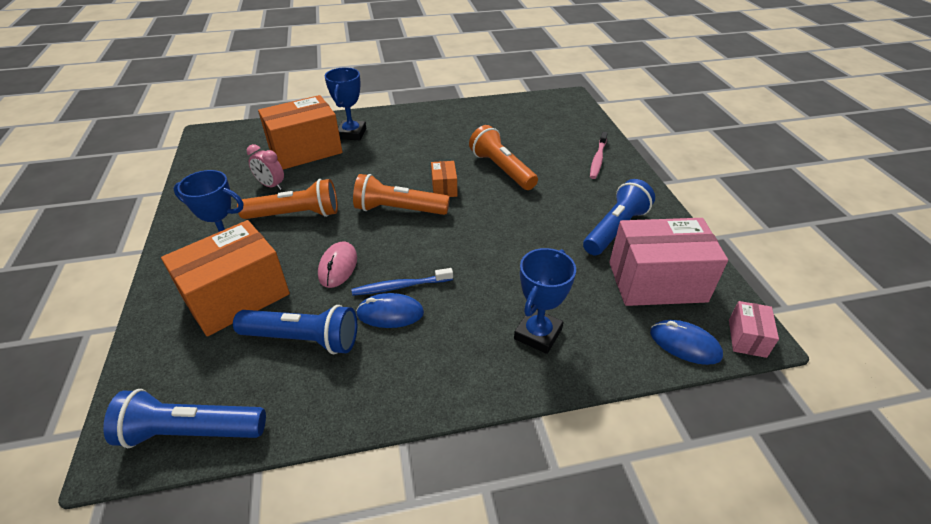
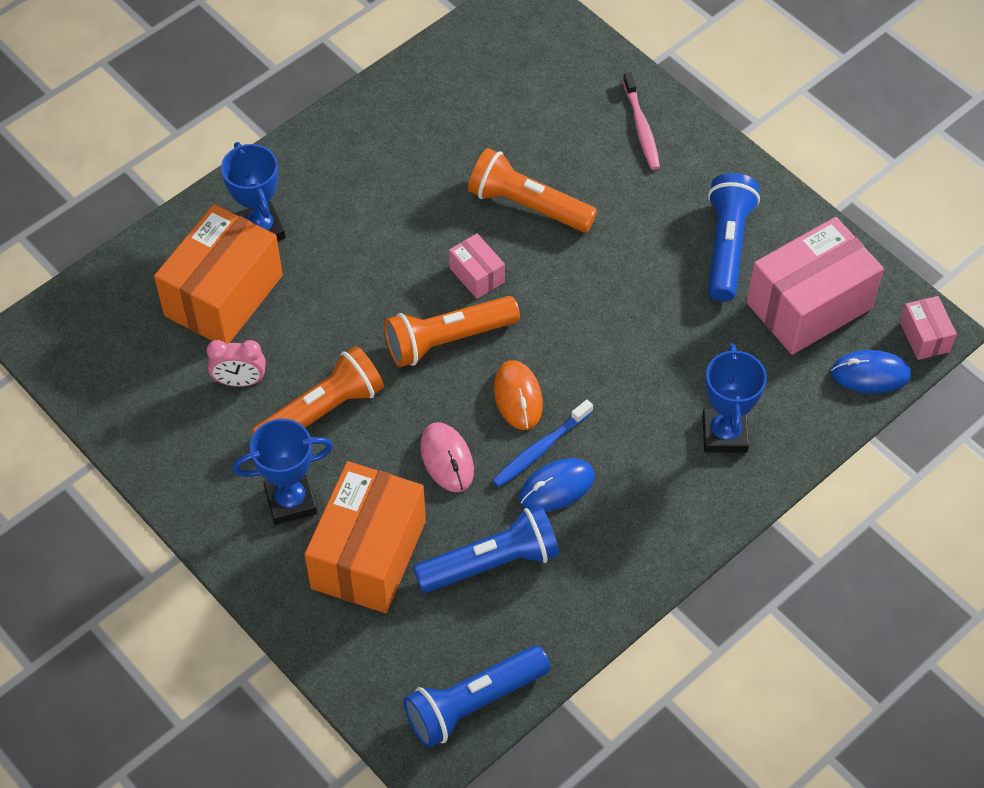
camera: 30 degrees left, 15 degrees up
orange box [431,161,457,197] -> pink box [449,233,505,299]
none -> orange mouse [494,360,543,430]

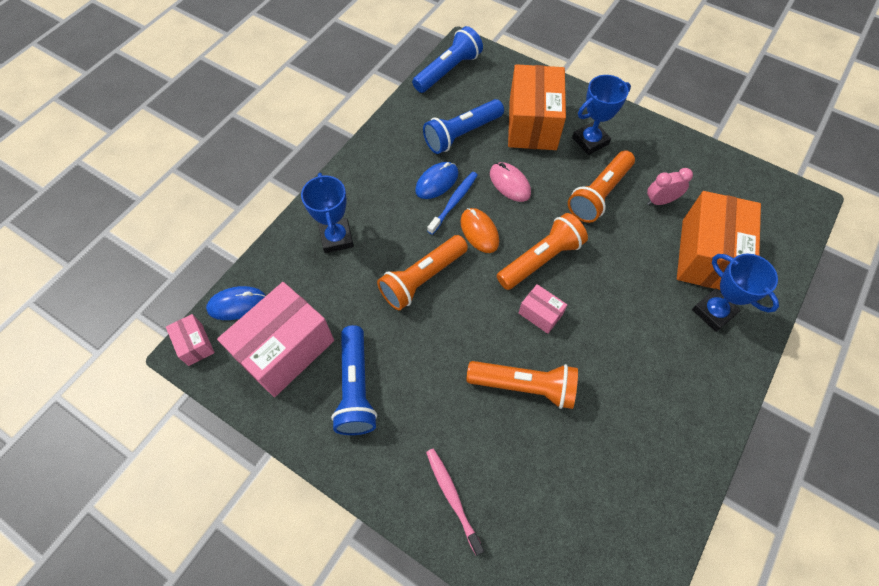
camera: 165 degrees right, 5 degrees up
none -> orange flashlight [377,235,468,310]

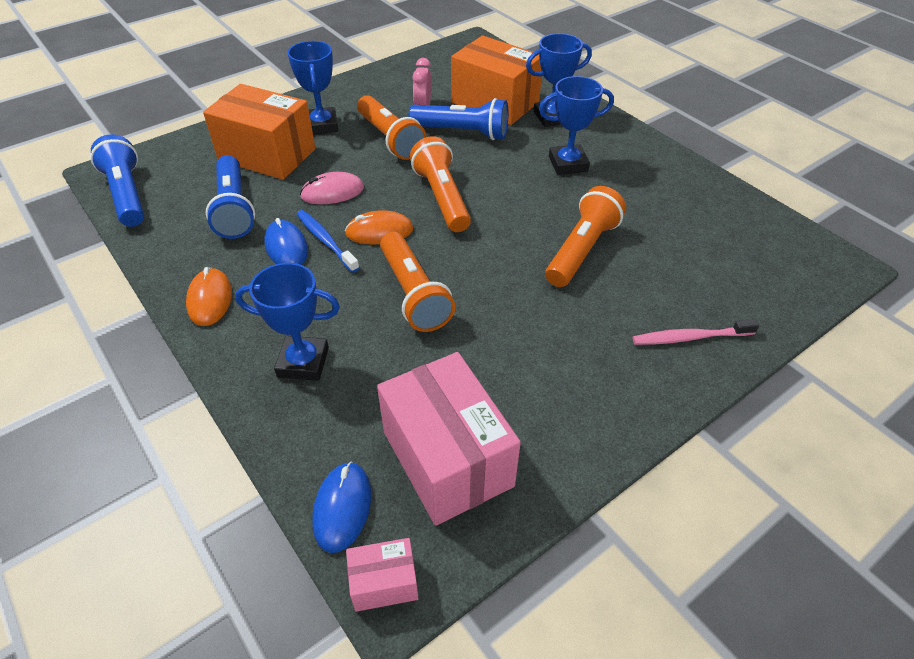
camera: 70 degrees left, 15 degrees down
blue flashlight [331,325,377,435] -> blue flashlight moved to [409,98,508,140]
pink box [519,284,567,334] -> none
none -> orange mouse [186,267,232,326]
none -> blue trophy [539,76,614,175]

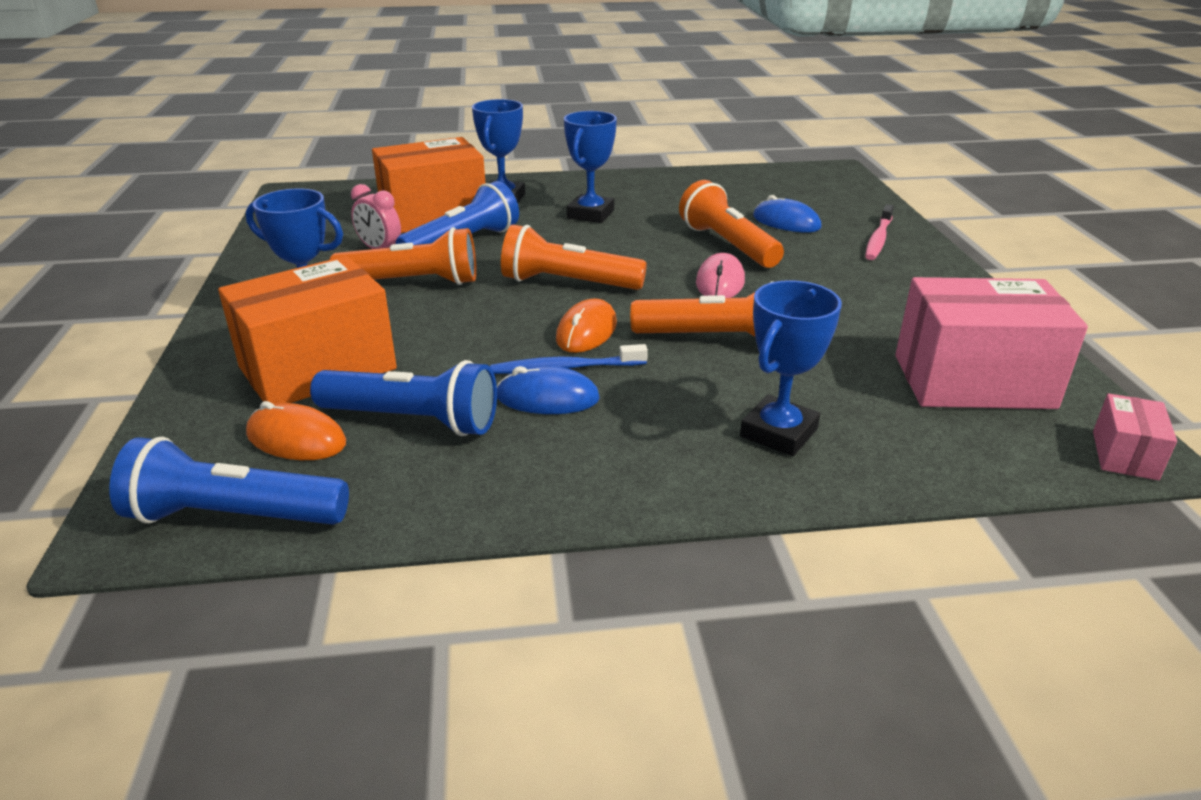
camera: 60 degrees left, 15 degrees down
orange mouse [186,267,232,326] -> orange mouse moved to [246,401,346,460]
pink mouse [300,172,364,204] -> pink mouse moved to [696,253,745,298]
blue mouse [312,462,371,553] -> blue mouse moved to [753,195,822,232]

